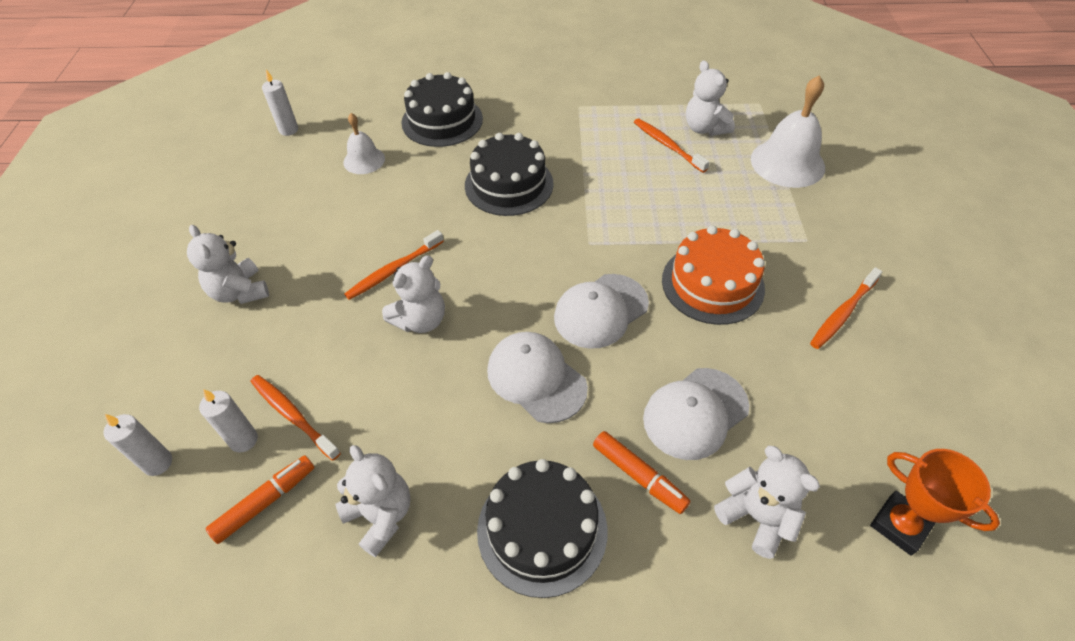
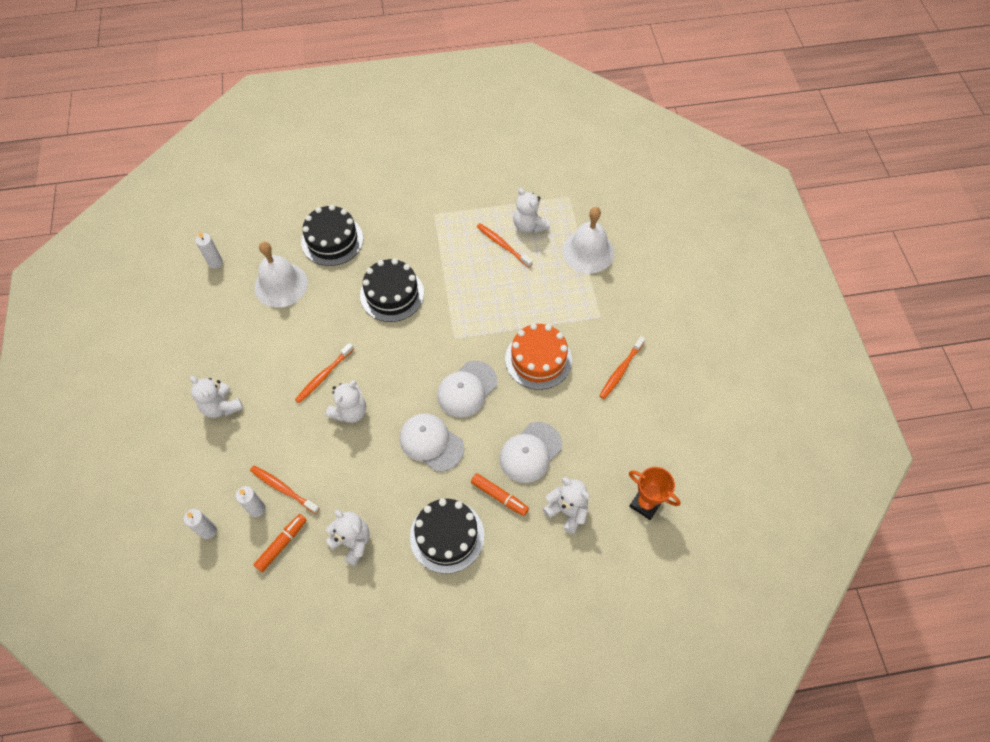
camera: 10 degrees left, 10 degrees up
white bell [343,113,385,174] -> white bell [254,241,308,308], size x1.72

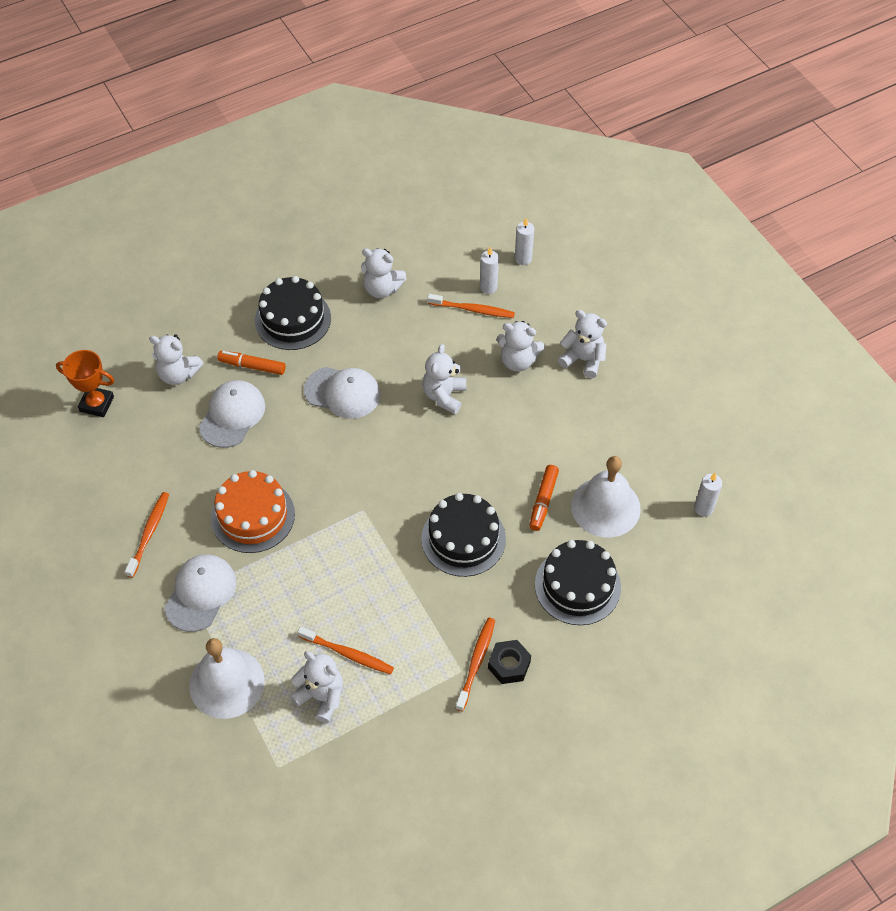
camera: 160 degrees right, 5 degrees down
orange marker [253,514,307,572] -> orange marker moved to [529,465,559,531]
orange toothbrush [295,343,354,403] -> orange toothbrush moved to [455,618,495,712]
white cap [437,361,498,418] -> white cap moved to [164,554,236,632]
none -> black nut [488,640,531,684]
none -> white teddy bear [496,321,545,372]

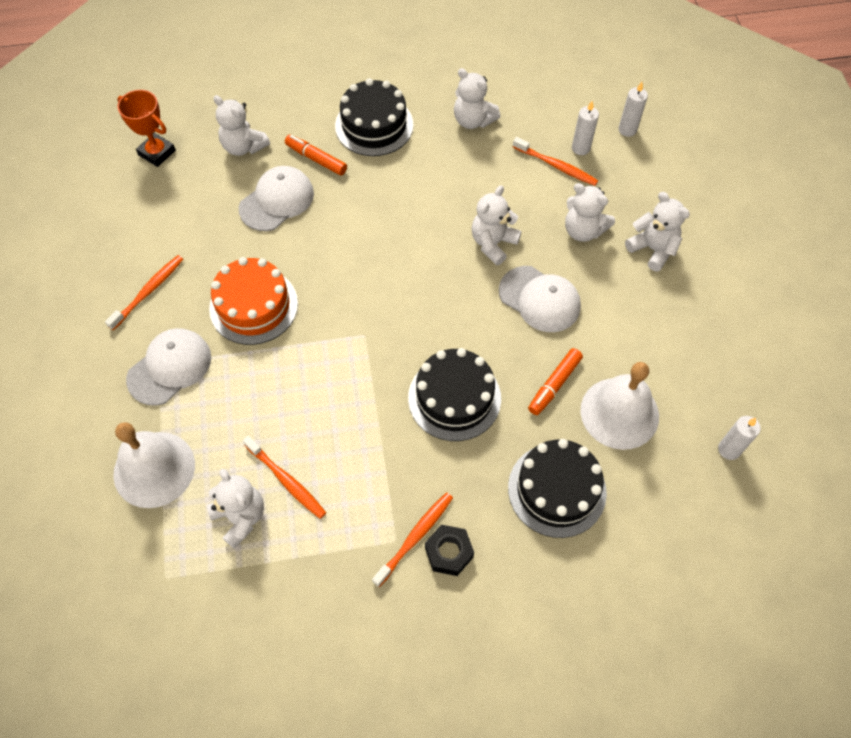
camera: 20 degrees right, 5 degrees up
white cap [304,367,380,419] -> white cap moved to [499,266,581,332]

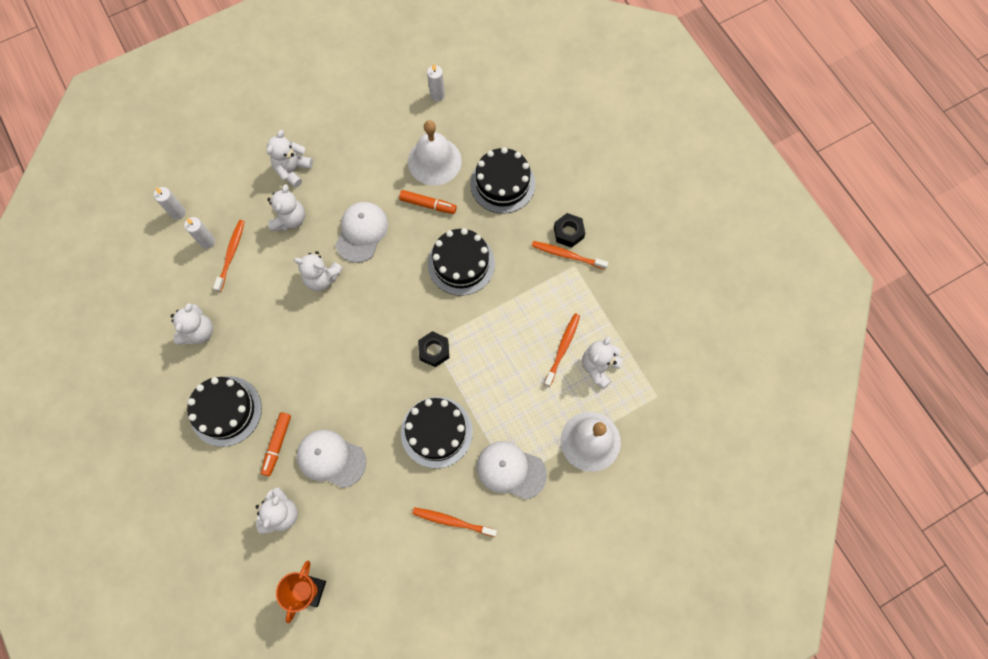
camera: 110 degrees left, 10 degrees up
orange cake [209,257,298,345] -> black cake [401,397,473,468]
none -> black nut [418,331,449,367]

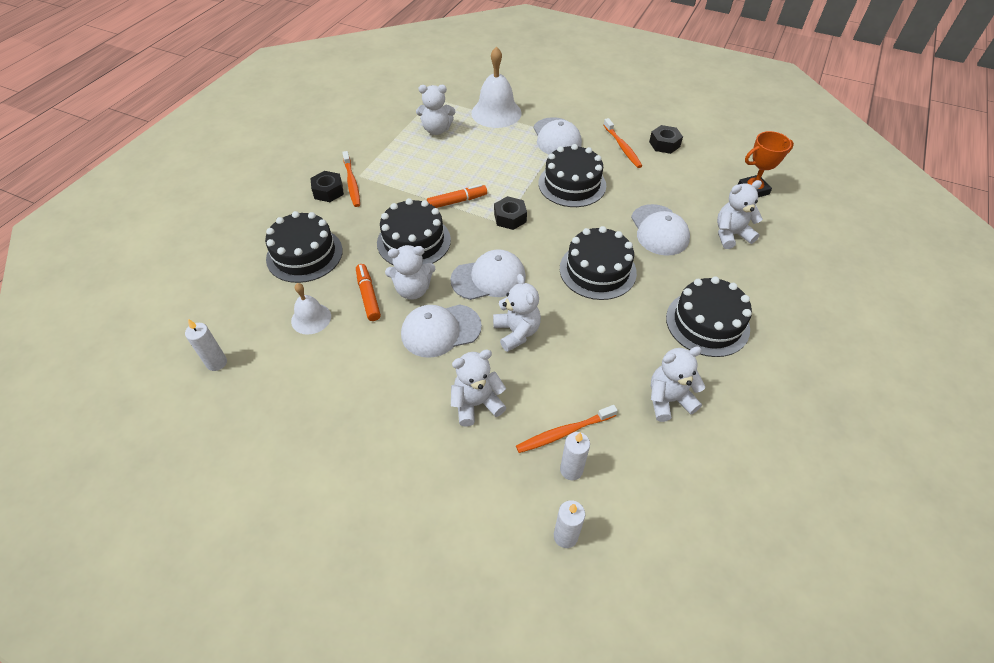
camera: 125 degrees left, 20 degrees down
orange marker [261,412,291,476] -> orange marker moved to [427,184,487,208]
white teddy bear [266,130,313,188] -> white teddy bear moved to [385,245,435,300]
white bell [408,120,462,185] -> white bell [291,283,331,335], size x0.58
orange toothbrush [544,313,580,387] -> none
none -> white cap [450,249,526,300]
none -> black cake [560,226,637,300]
none -> black nut [649,125,683,154]

